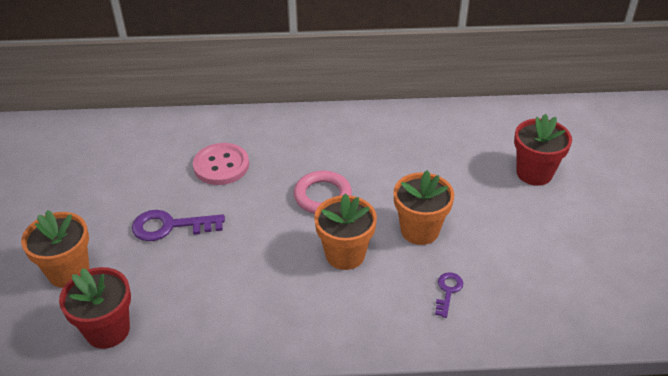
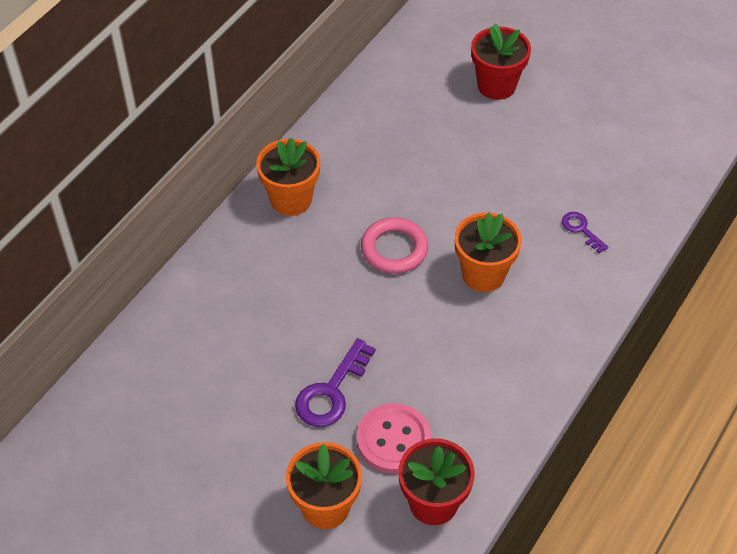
camera: 55 degrees left, 10 degrees up
pink button [193,143,249,185] -> pink button moved to [357,403,431,473]
orange flower pot [394,170,454,245] -> orange flower pot moved to [256,138,320,216]

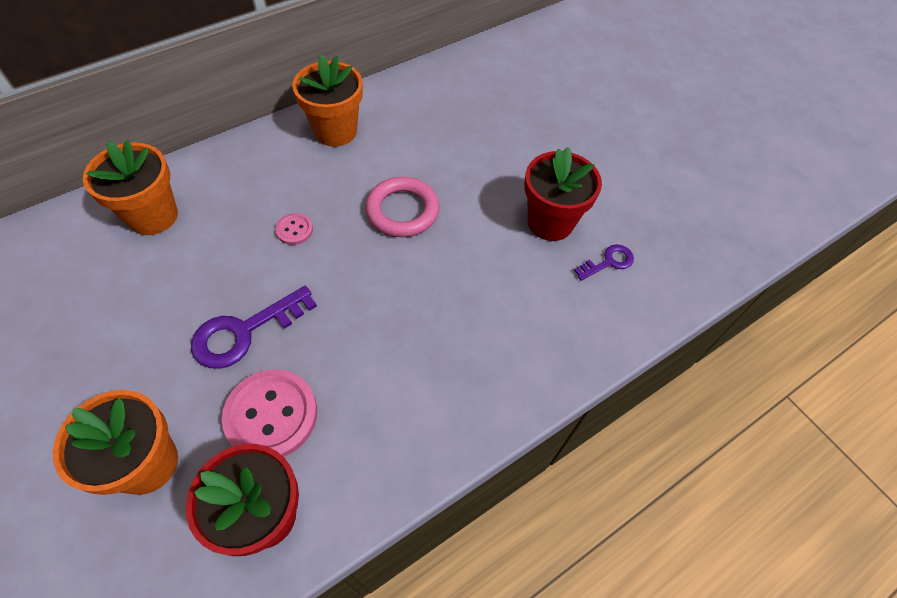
camera: 20 degrees right, 5 degrees up
orange flower pot [455,212,522,292] -> orange flower pot moved to [83,140,178,235]
red flower pot [471,23,531,100] -> red flower pot moved to [524,147,602,241]
purple key [562,212,609,253] -> purple key turned 75 degrees clockwise [574,244,634,281]
none -> pink button [275,213,313,245]

